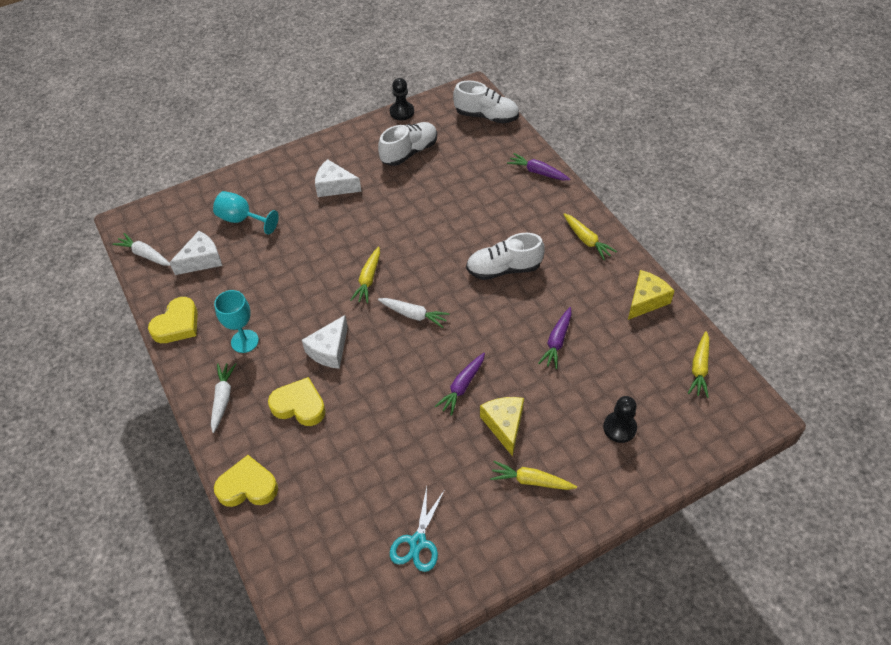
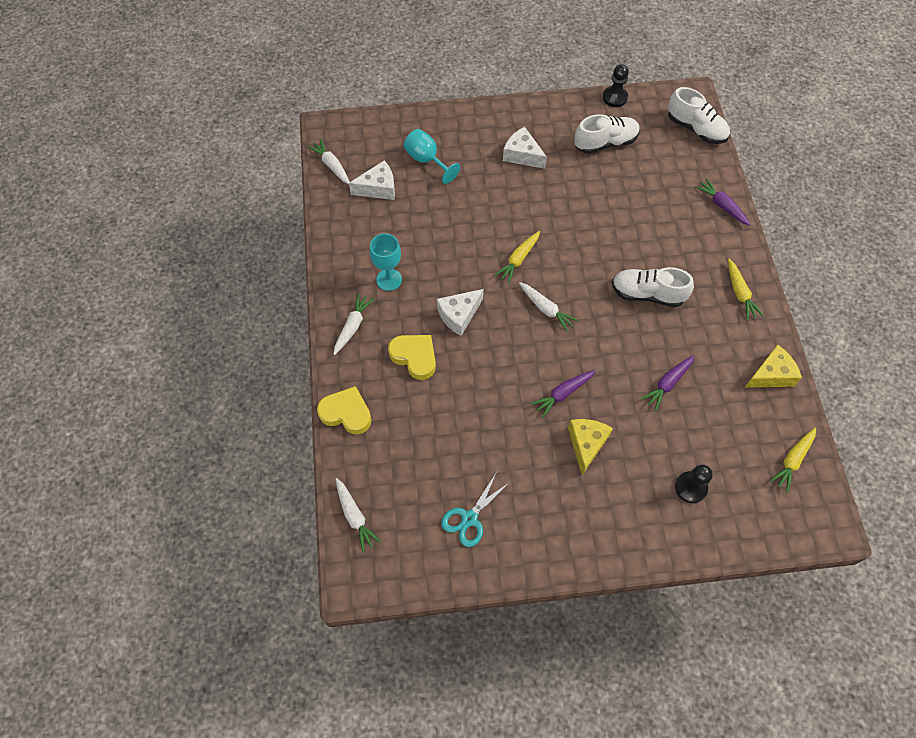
camera: 20 degrees right, 10 degrees up
yellow heart [148,297,198,343] -> none
yellow carrot [490,461,577,490] -> none
none -> white carrot [336,478,381,552]

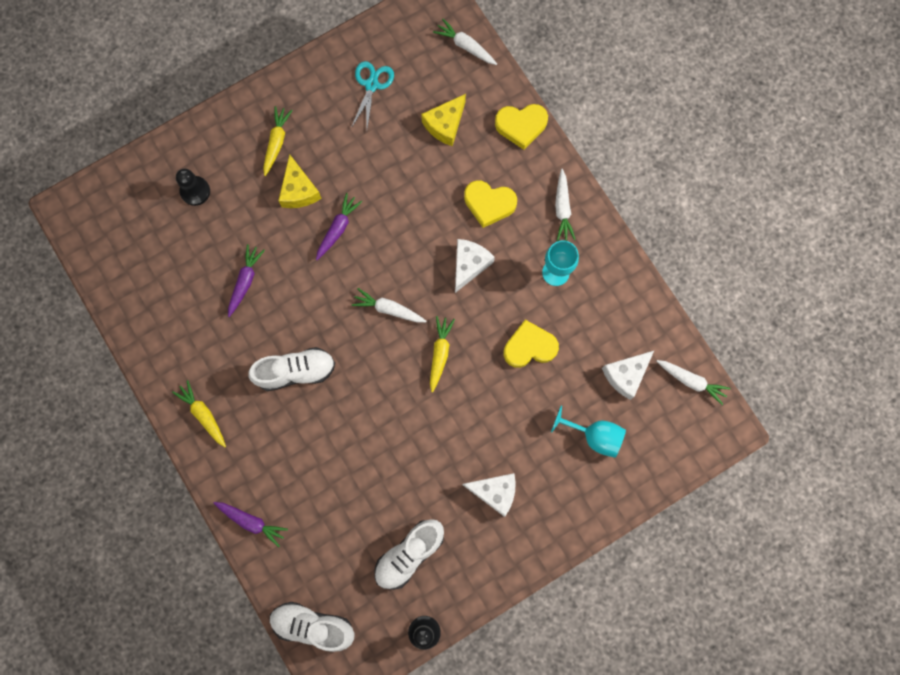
camera: 155 degrees right, 15 degrees up
yellow cheese [745,344,802,388] -> yellow cheese moved to [421,94,466,146]
yellow carrot [770,428,816,493] -> yellow carrot moved to [263,106,293,176]
none -> yellow heart [504,320,559,368]

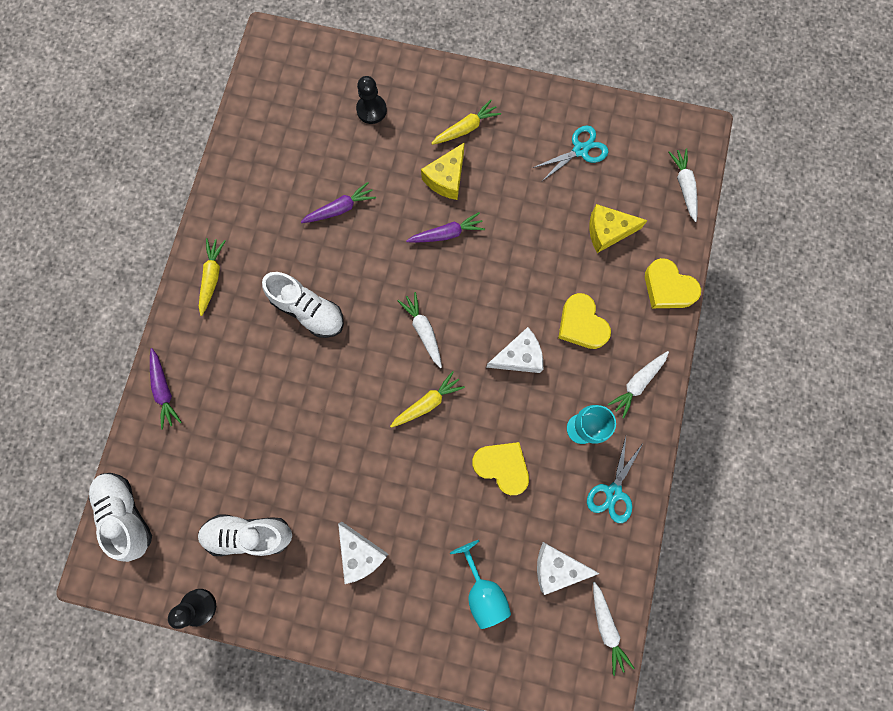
camera: 45 degrees right, 0 degrees up
none -> turquoise scissors [587,436,644,523]

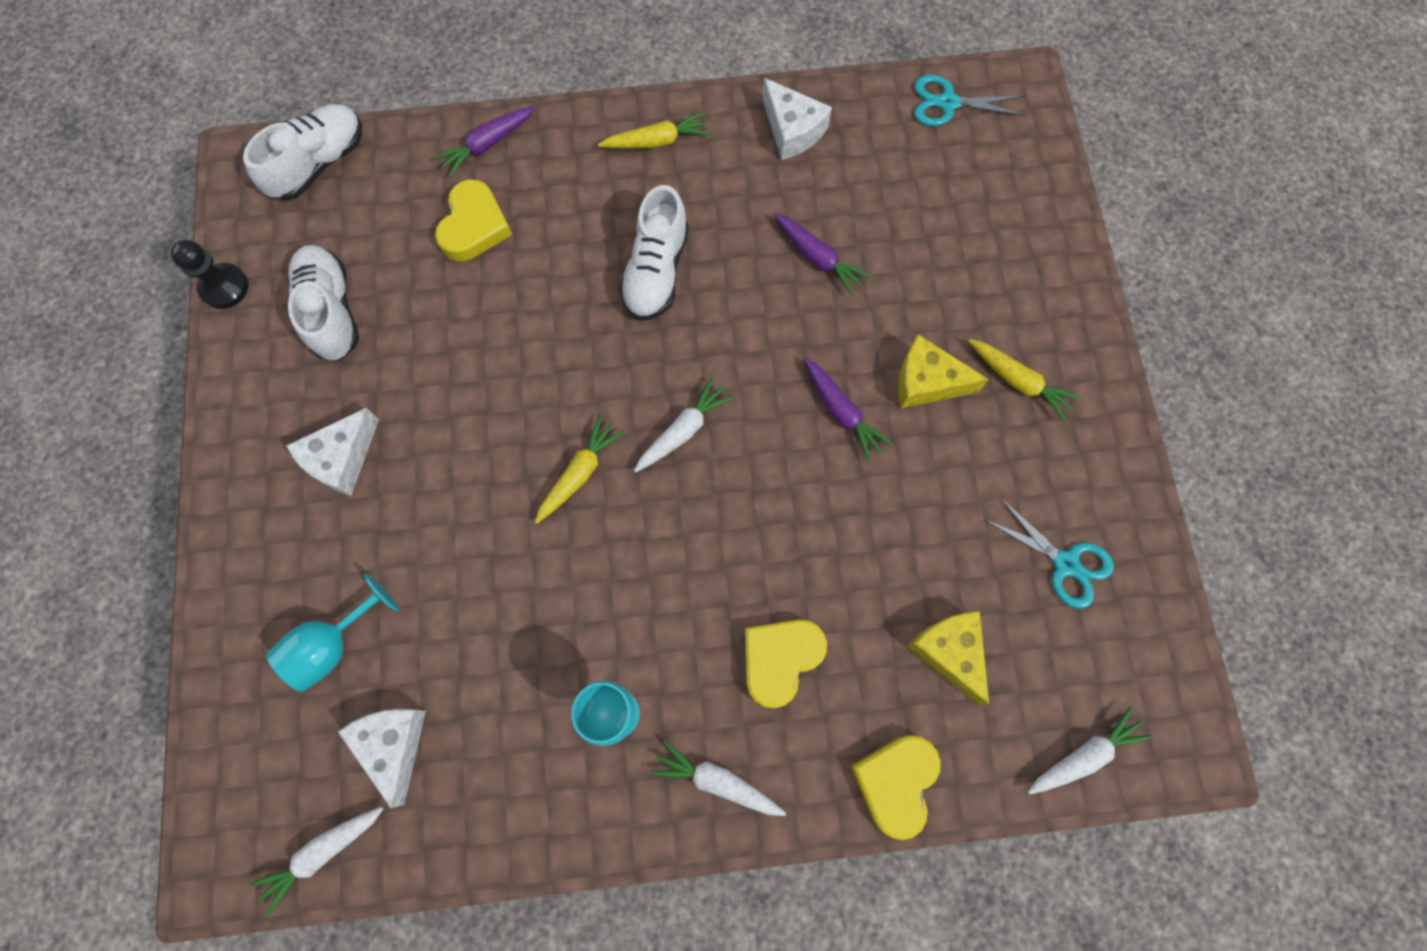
camera: 70 degrees right, 5 degrees down
black pawn [356,76,387,124] -> none
yellow carrot [390,371,465,428] -> yellow carrot turned 90 degrees counterclockwise [535,415,625,524]
yellow heart [472,442,529,495] -> yellow heart moved to [435,179,512,261]
white cheese [486,327,543,373] -> white cheese moved to [762,78,832,160]
turquoise scissors [587,436,644,523] -> turquoise scissors moved to [915,75,1026,126]

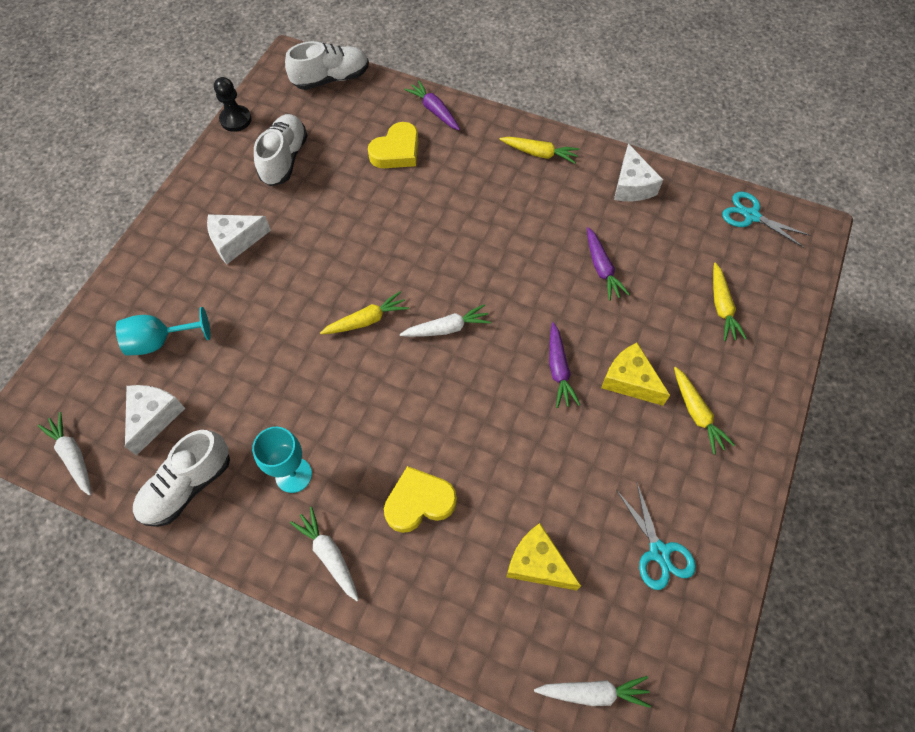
camera: 30 degrees right, 10 degrees down
white carrot [249,807,384,916] -> white carrot turned 60 degrees clockwise [38,412,91,496]
purple carrot [434,106,535,177] -> purple carrot turned 60 degrees clockwise [404,80,460,130]
white shoe [619,185,689,321] -> white shoe moved to [133,430,230,527]
yellow heart [851,735,941,840] -> none
yellow cheese [907,611,989,705] -> yellow cheese turned 60 degrees counterclockwise [507,523,581,591]
none -> yellow carrot [713,263,747,341]

